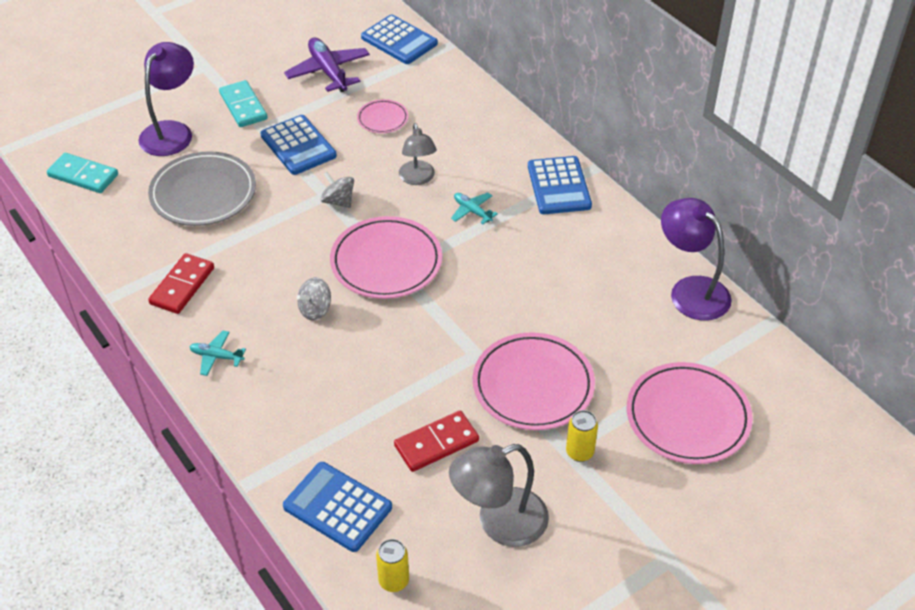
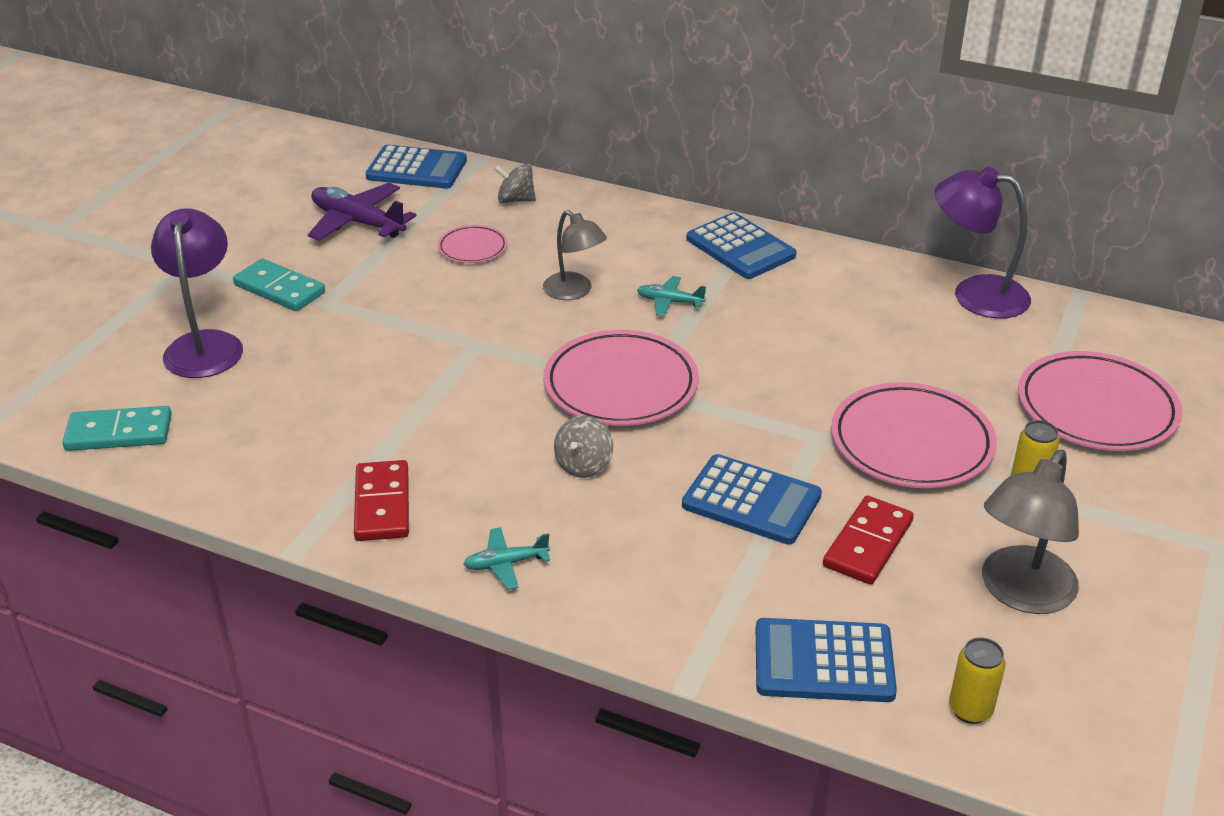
camera: 30 degrees left, 10 degrees down
grey plate [148,151,256,226] -> none
blue calculator [260,115,337,175] -> blue calculator moved to [682,454,822,545]
grey spinning top [321,172,354,208] -> grey spinning top moved to [494,164,536,203]

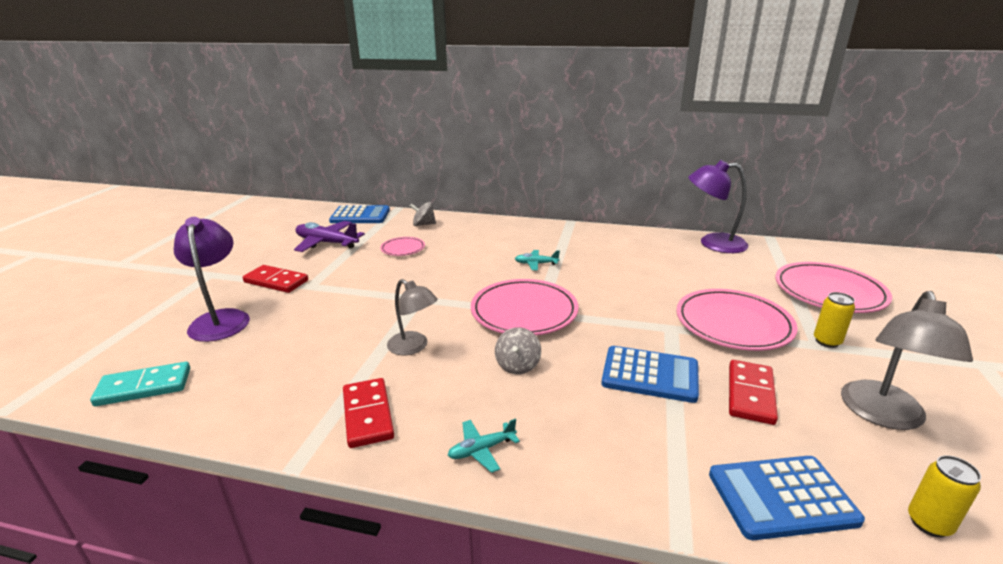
camera: 10 degrees left, 10 degrees down
turquoise domino [233,259,325,311] -> red domino [243,265,308,293]
grey lamp [543,210,607,300] -> grey lamp moved to [387,279,438,355]
blue calculator [686,212,796,279] -> none

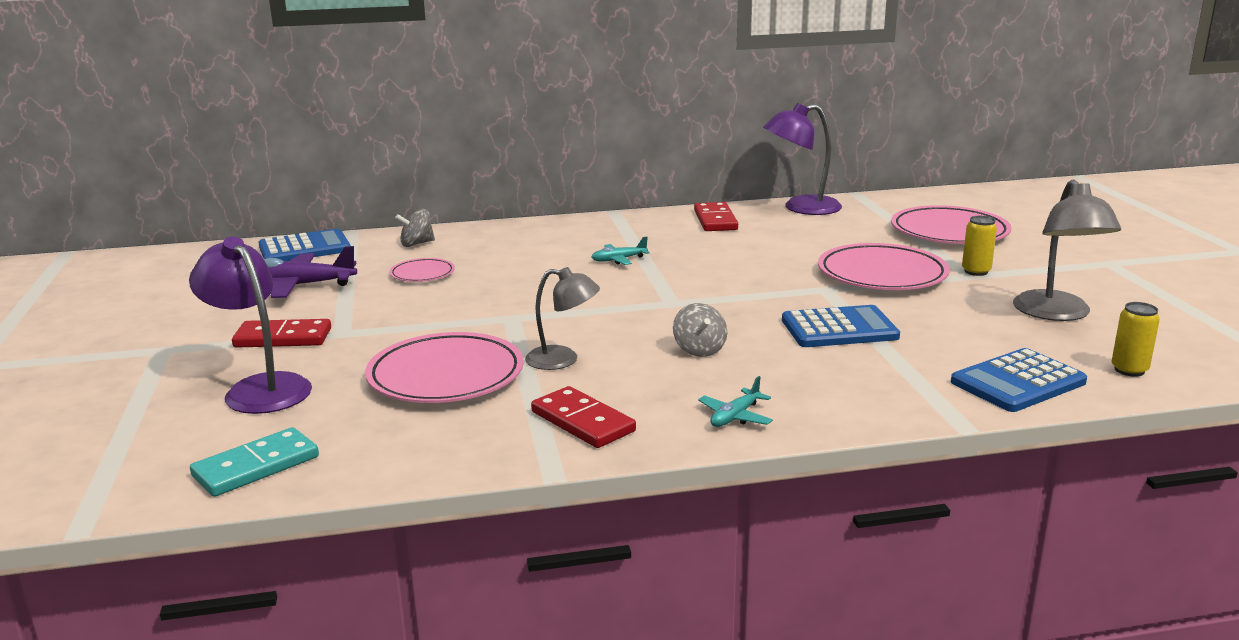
camera: 25 degrees left, 5 degrees down
pink plate [471,279,579,335] -> pink plate moved to [365,332,524,403]
red domino [729,360,778,425] -> red domino moved to [694,202,738,231]

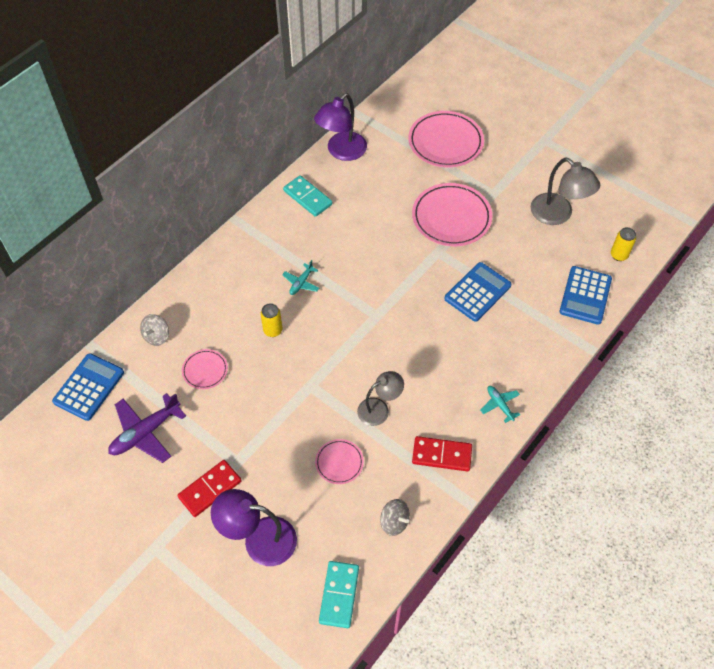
camera: 40 degrees left, 35 degrees up
pink plate [365,332,524,403] -> pink plate [315,439,364,484], size x0.51
grey spinning top [673,303,727,357] -> grey spinning top moved to [380,499,410,536]
red domino [694,202,738,231] -> turquoise domino [283,175,333,217]
turquoise plane [698,376,773,427] -> turquoise plane turned 150 degrees clockwise [480,386,520,423]
yellow can [962,216,997,276] -> yellow can moved to [260,303,282,337]

